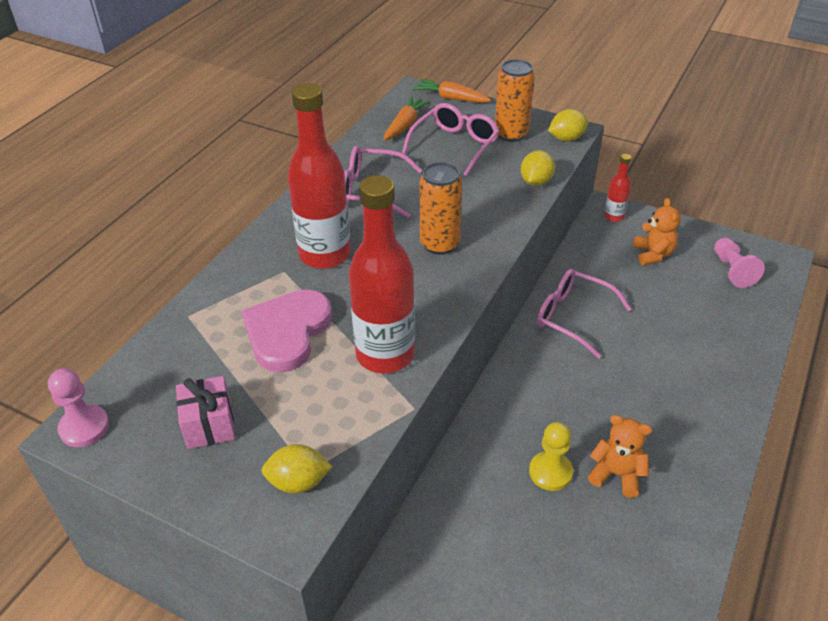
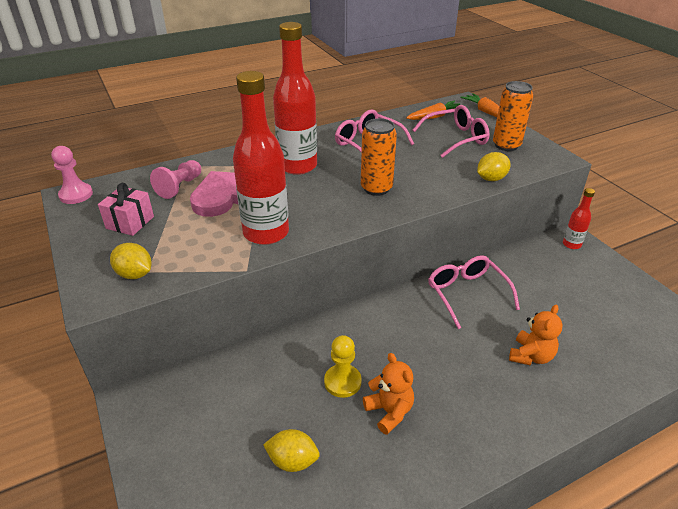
camera: 35 degrees right, 5 degrees down
yellow lemon [548,109,589,142] -> yellow lemon moved to [263,429,320,472]
orange teddy bear [633,198,681,266] -> orange teddy bear moved to [509,305,563,365]
pink pawn [714,238,765,288] -> pink pawn moved to [150,160,201,199]

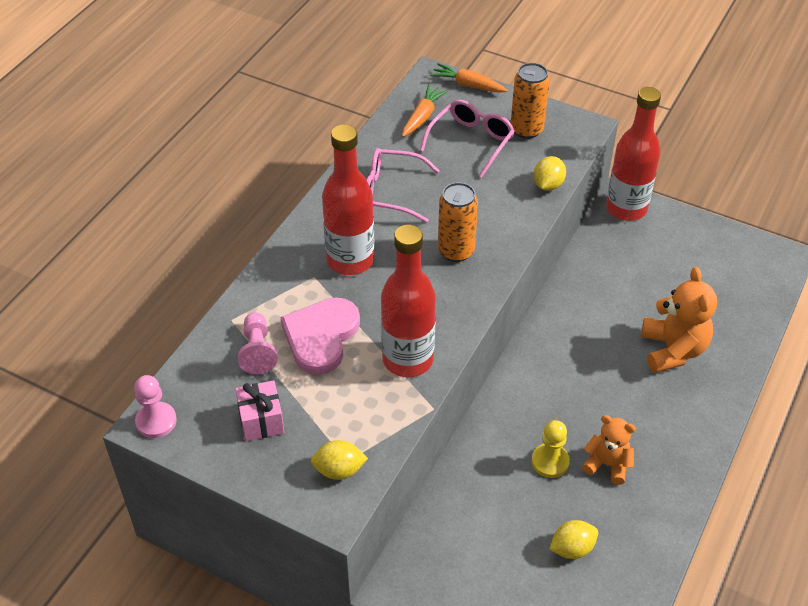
camera: 35 degrees left, 10 degrees up
pink glasses [428,255,520,329] -> none
orange teddy bear [509,305,563,365] -> orange teddy bear [641,267,717,373], size x1.58
red bottle [563,188,595,249] -> red bottle [606,87,661,221], size x2.07

